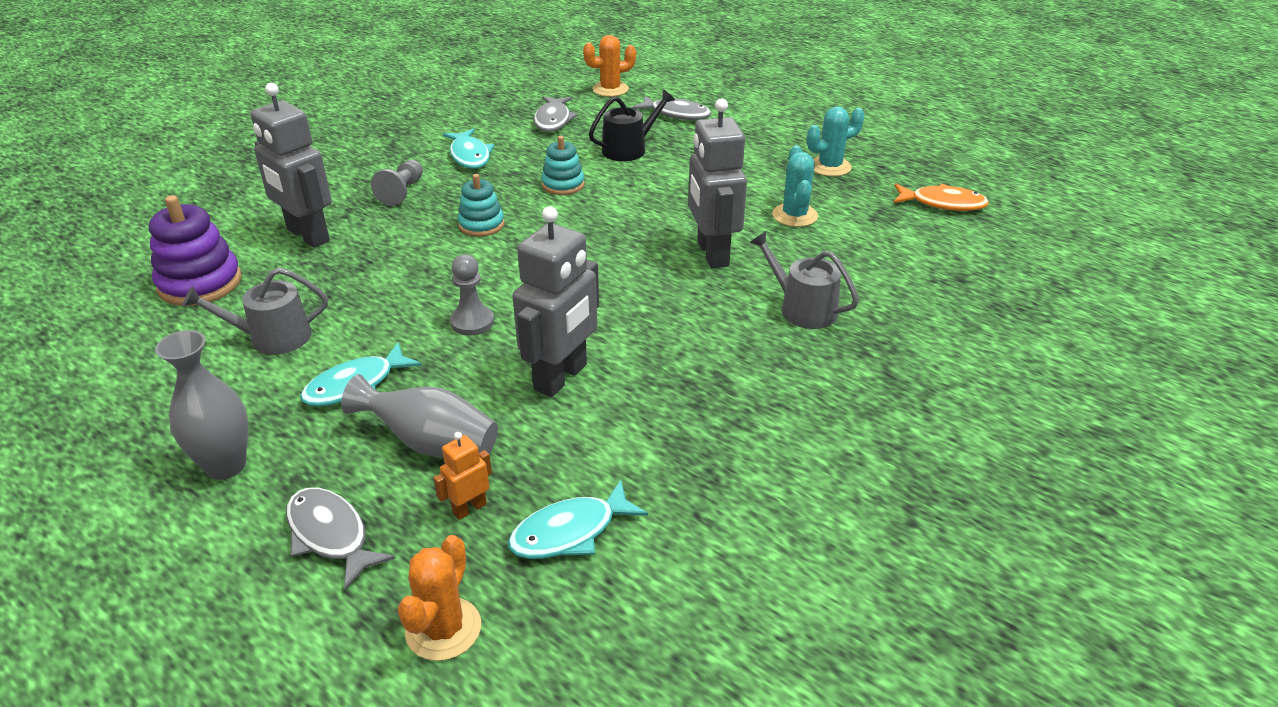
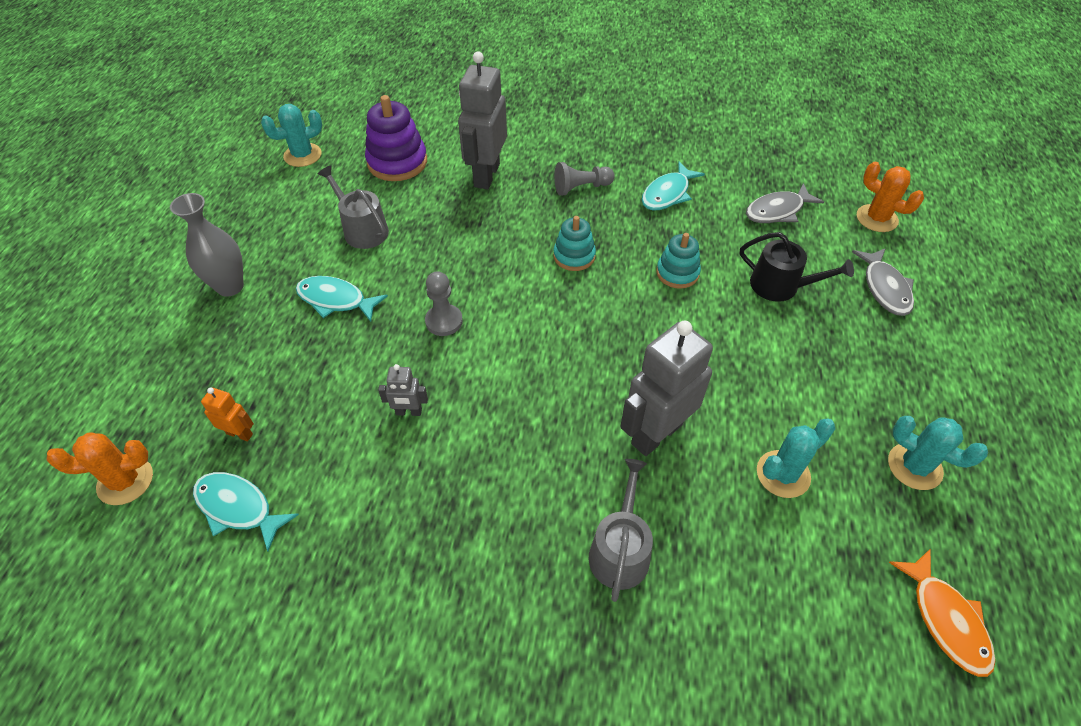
camera: 60 degrees right, 15 degrees up
grey fish [286,488,395,590] -> none
grey vase [341,374,498,457] -> none
grey robot [512,206,599,397] -> grey robot [378,364,428,416], size x0.46
none -> turquoise cactus [261,104,322,167]

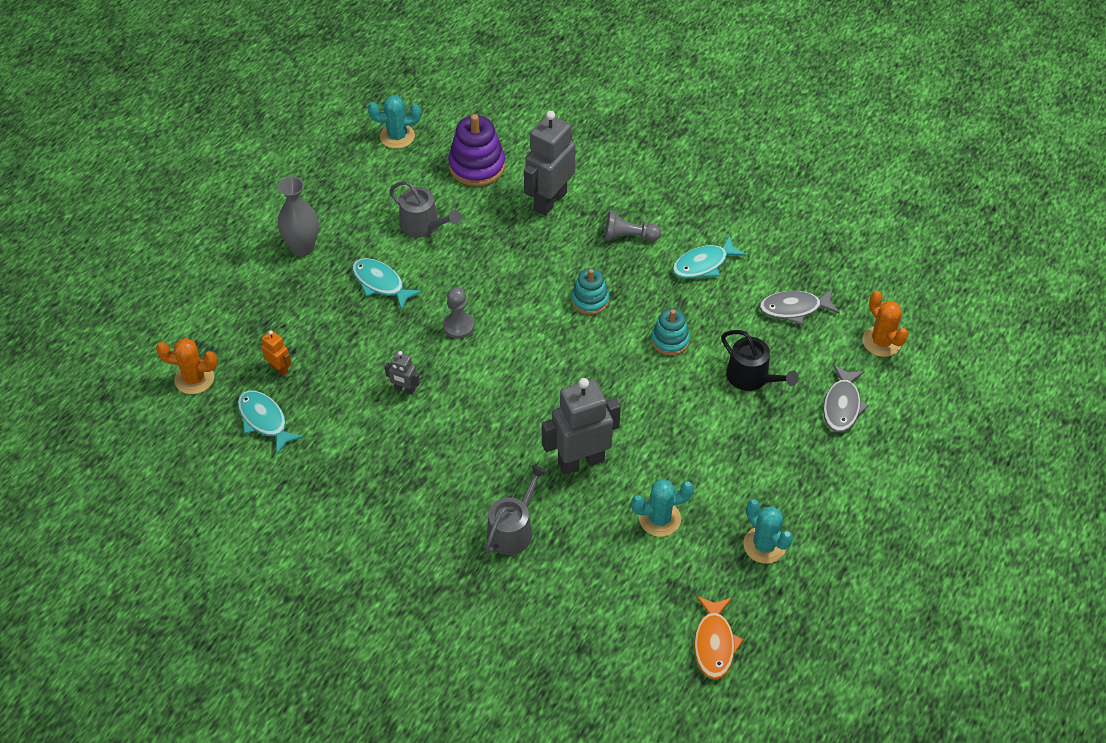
camera: 20 degrees right, 0 degrees up
grey watering can [318,165,389,249] -> grey watering can turned 150 degrees clockwise [389,181,461,238]

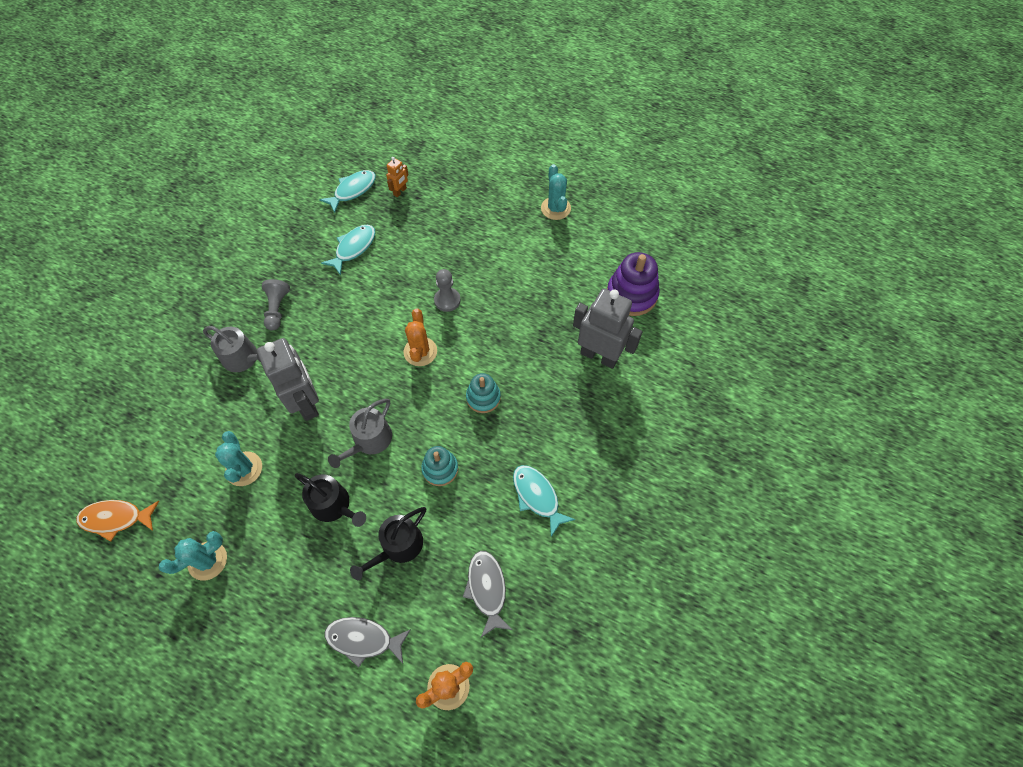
camera: 85 degrees right, 10 degrees up
orange cactus [156,338,218,394] -> orange cactus moved to [404,308,437,366]
grey vase [278,176,319,257] -> none
turquoise fish [352,258,422,310] -> turquoise fish moved to [321,225,376,276]
turquoise cactus [368,95,421,149] -> turquoise cactus moved to [541,164,571,220]
grey robot [384,351,420,395] -> none
grey watering can [389,181,461,238] -> grey watering can moved to [328,399,392,468]
grey pawn [605,211,661,241] -> grey pawn moved to [262,279,290,331]
none -> black watering can [295,473,366,527]

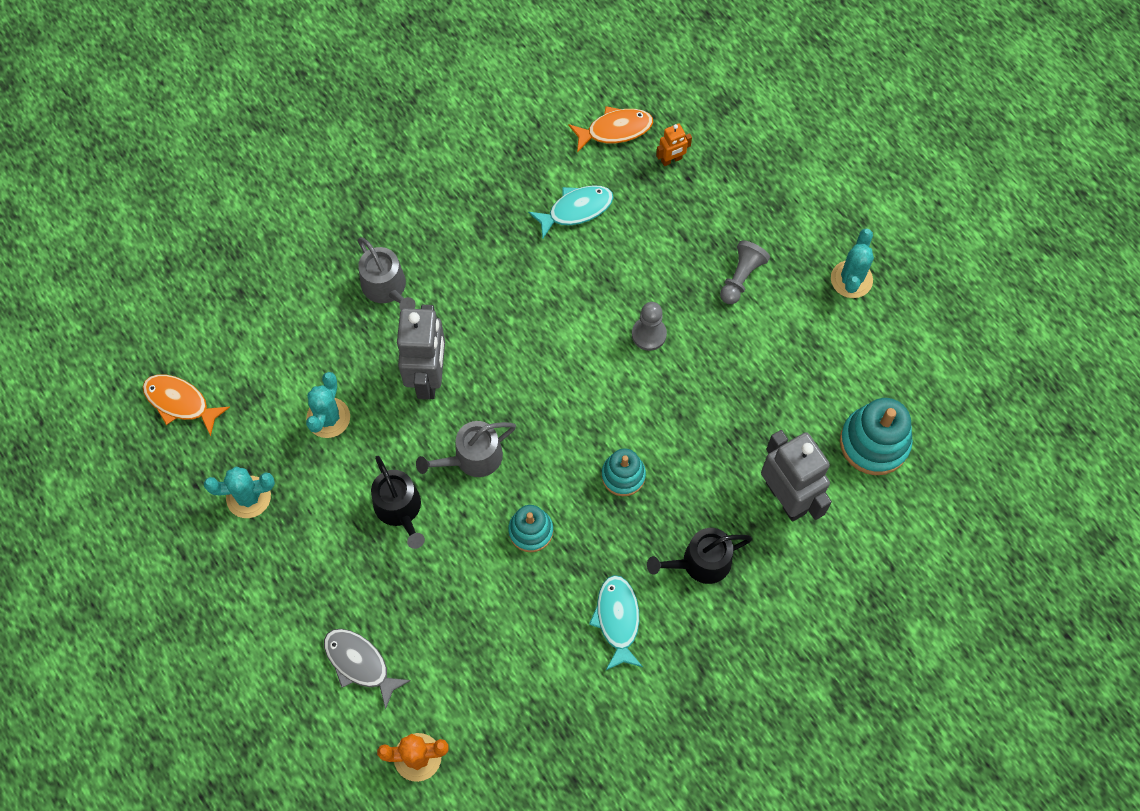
camera: 30 degrees right, 5 degrees up
grey pawn [262,279,290,331] -> grey pawn moved to [720,240,770,304]
turquoise fish [319,170,376,213] -> orange fish [568,106,653,152]
black watering can [350,507,426,580] -> black watering can moved to [647,528,752,584]
orange cactus [404,308,437,366] -> none
grey fish [463,551,513,637] -> none
purple stacking toy [607,252,659,316] -> turquoise stacking toy [840,398,913,475]

